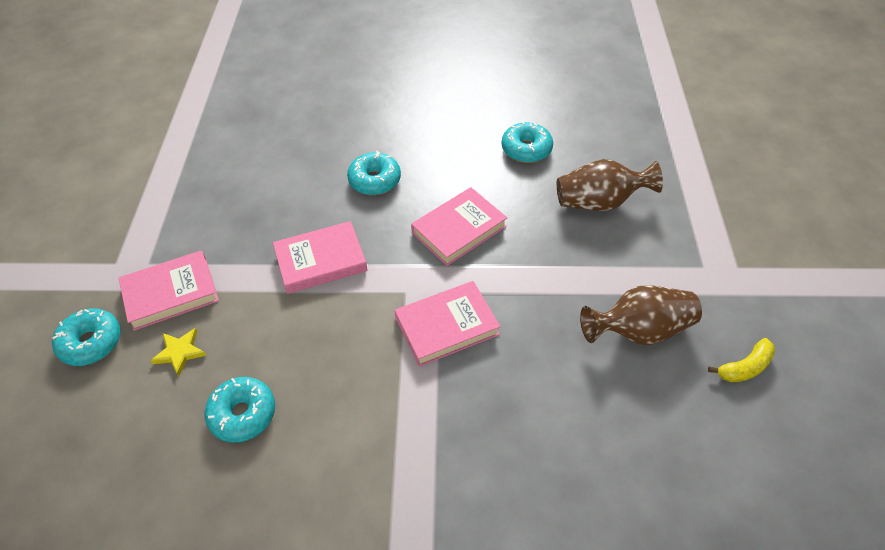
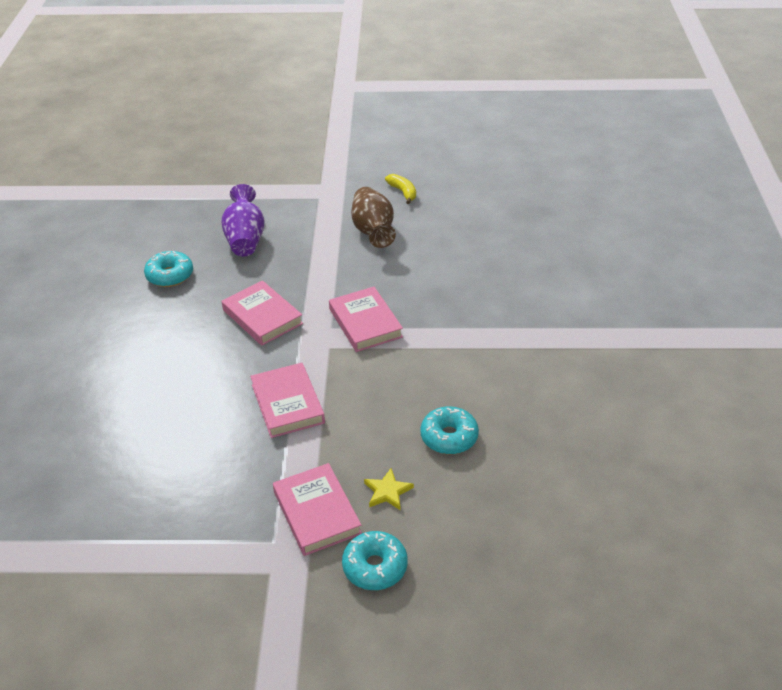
camera: 90 degrees left, 10 degrees down
turquoise donut [347,151,401,195] -> none
brown vase [557,159,663,211] -> purple vase [221,184,265,257]

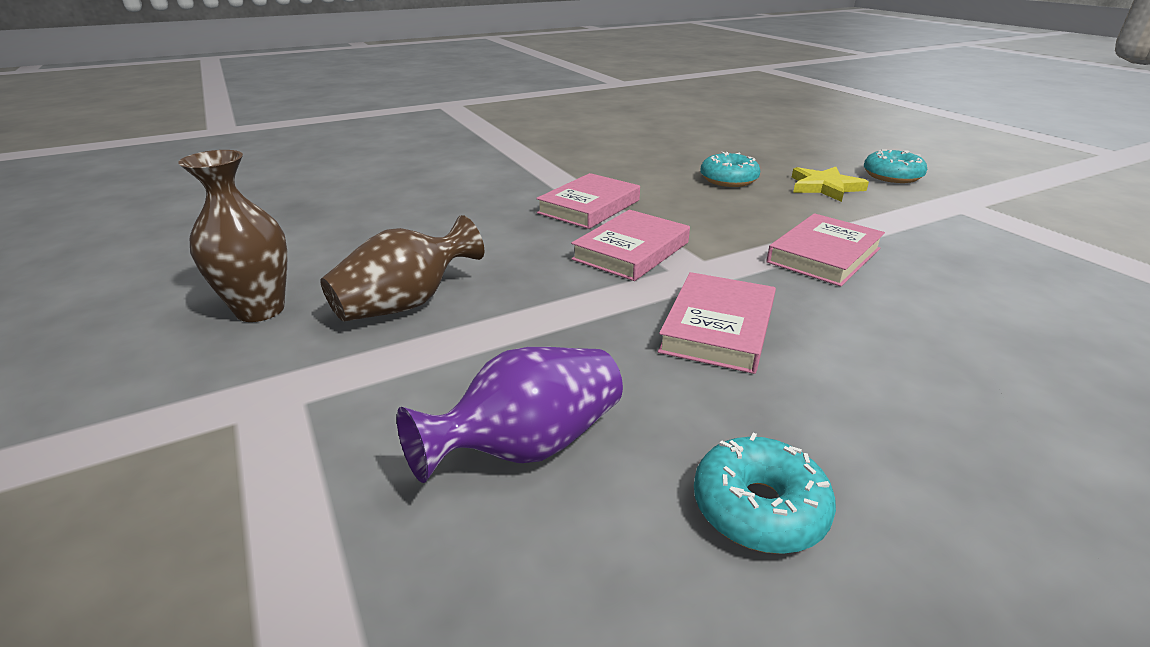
camera: 120 degrees left, 10 degrees down
pink book [273,463,362,556] -> pink book moved to [536,173,640,229]
yellow star [364,468,414,510] -> yellow star [792,167,869,202], size x1.50
yellow banana [385,174,416,204] -> brown vase [178,150,288,322]

